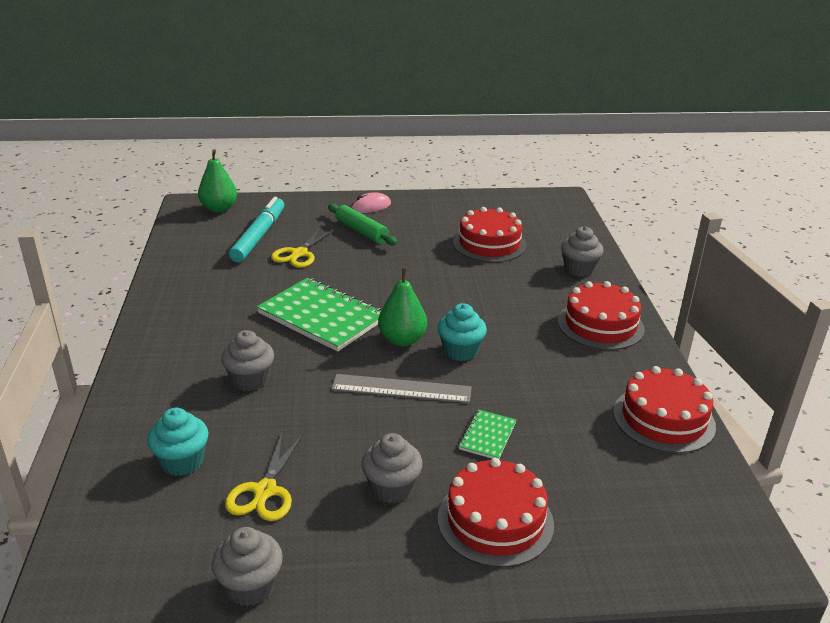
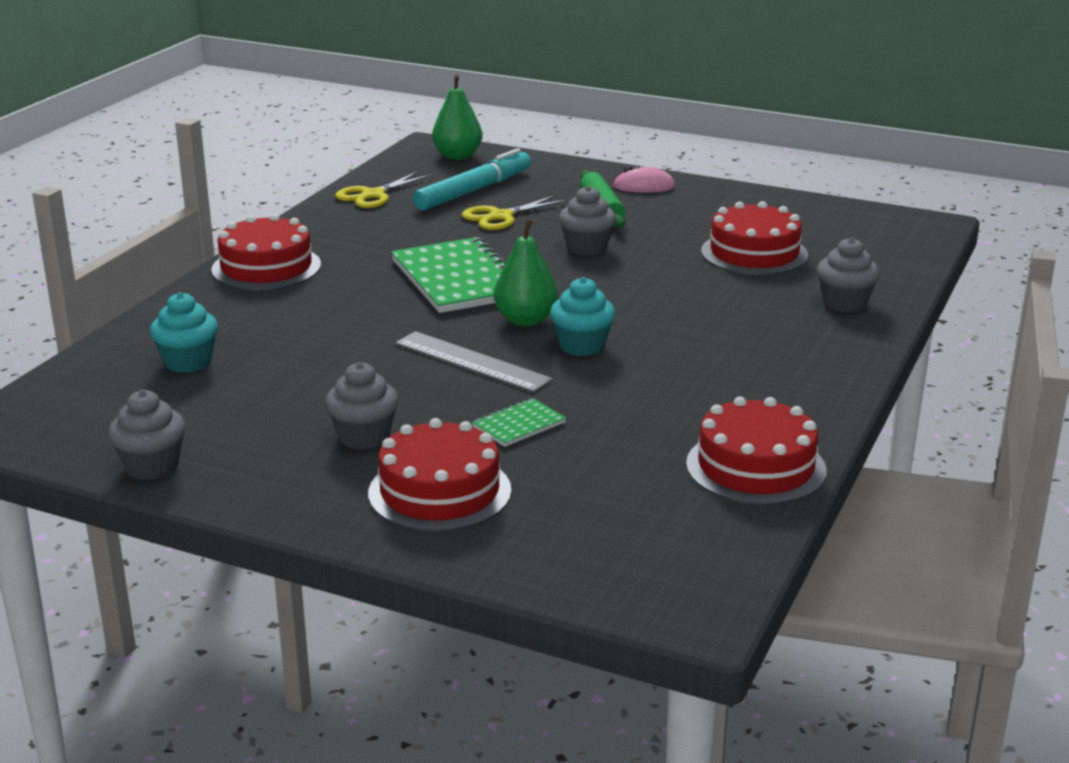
camera: 30 degrees right, 5 degrees down
grey cupcake [221,330,274,391] -> grey cupcake moved to [559,186,616,256]
yellow scissors [225,433,303,521] -> yellow scissors moved to [335,171,433,208]
red cake [558,281,645,350] -> red cake moved to [211,214,321,290]

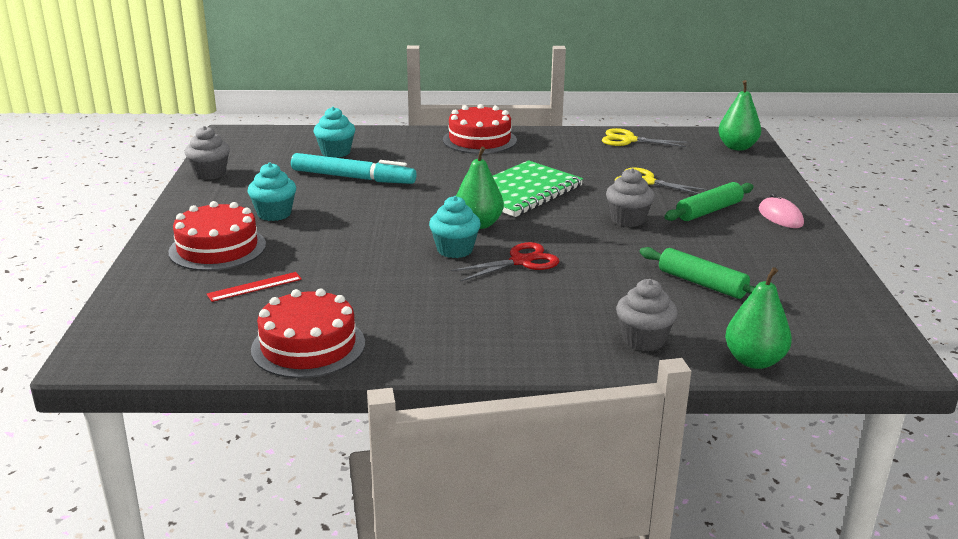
camera: 65 degrees right, 0 degrees up
grey cupcake [325,362,399,450] -> turquoise cupcake [248,163,296,221]
grey ruler [395,331,553,393] -> none
turquoise marker [413,148,531,211] -> turquoise marker moved to [291,153,417,184]
green notebook [472,398,566,447] -> none
red cake [701,201,808,275] -> green rolling pin [640,247,756,299]
none -> red ruler [207,272,302,302]
none -> red scissors [450,242,560,282]
none -> green pear [725,267,792,369]

